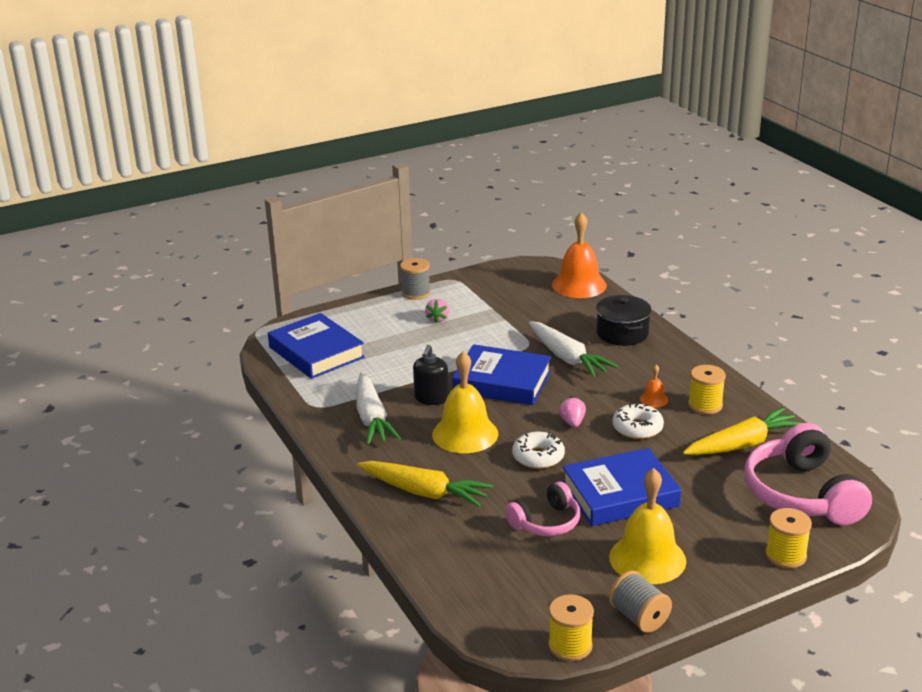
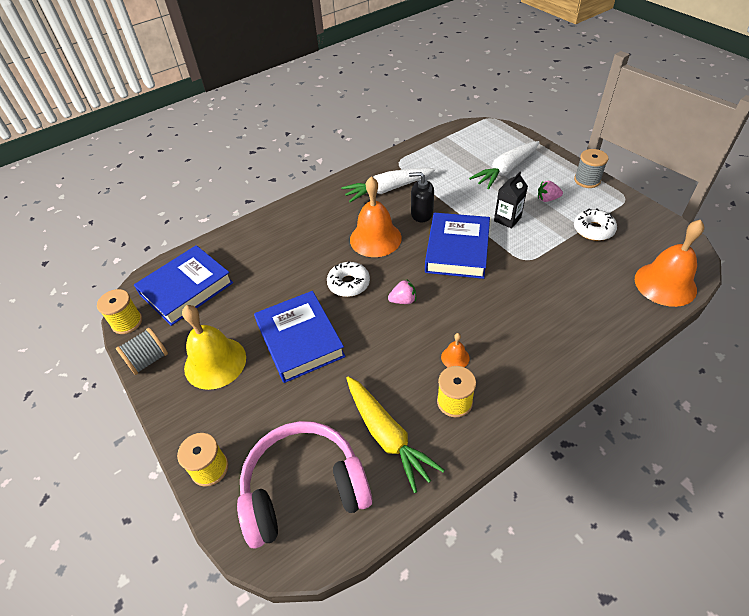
camera: 85 degrees right, 20 degrees up
blue book [268,313,365,379] -> blue book moved to [134,245,233,326]
yellow carrot [357,461,493,507] -> none
yellow bell [432,351,498,453] -> orange bell [350,176,402,257]
pink headphones [505,482,580,536] -> none
white carrot [529,321,618,378] -> white carrot moved to [469,141,540,189]
black pot [596,295,652,346] -> none
white donut [612,403,664,439] -> white donut moved to [574,208,617,241]
none -> black carton [494,172,528,229]

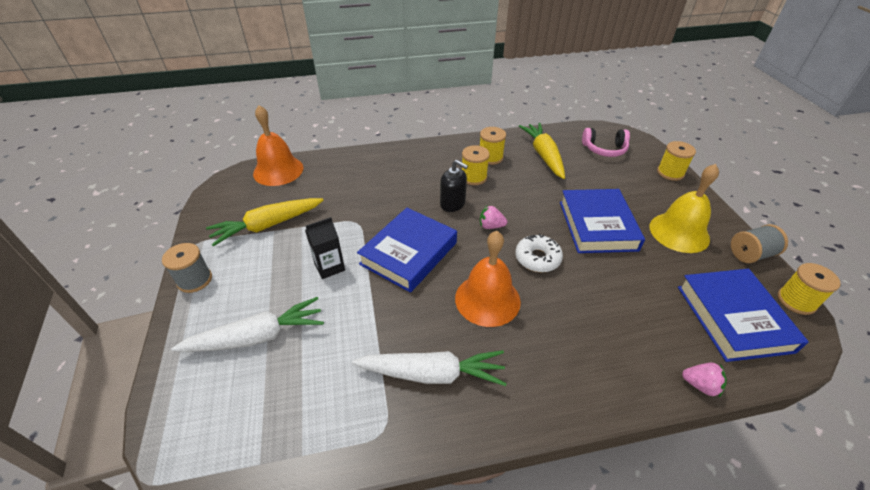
camera: 160 degrees left, 5 degrees down
blue book [134,245,233,326] -> blue book turned 75 degrees counterclockwise [678,269,809,362]
pink headphones [237,421,372,548] -> pink headphones [582,128,630,157], size x0.57
black soap dispenser [409,172,434,222] -> black soap dispenser moved to [440,160,468,212]
orange bell [441,333,470,367] -> yellow spool [462,145,490,185]
pink strawberry [538,181,563,202] -> pink strawberry moved to [682,362,727,397]
white donut [574,208,617,241] -> yellow carrot [206,198,324,246]

